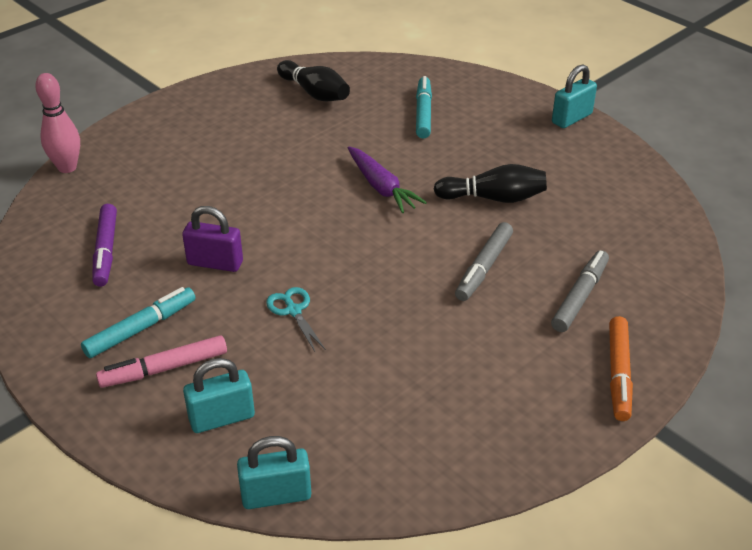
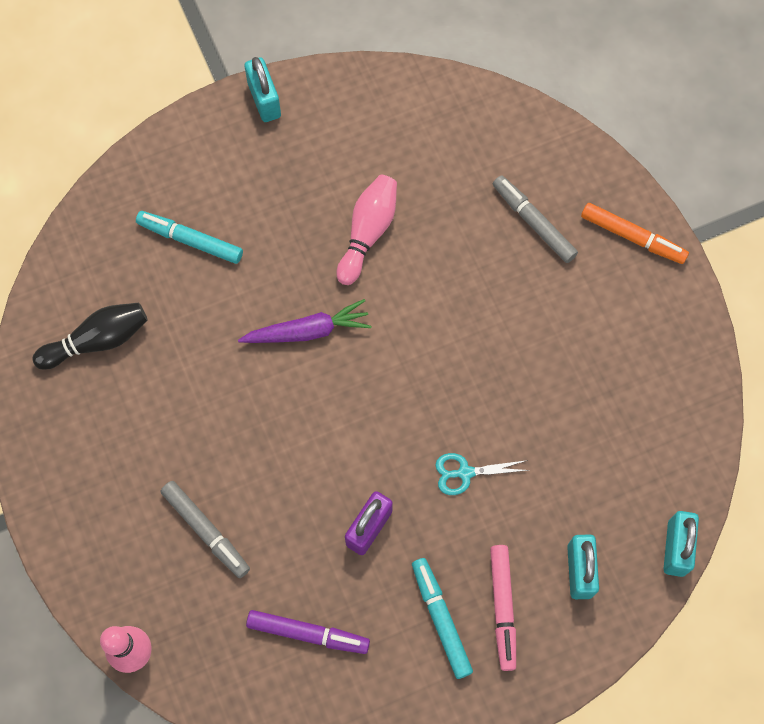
camera: 70 degrees left, 30 degrees up
black bowling pin [434,164,547,203] -> pink bowling pin [336,175,397,285]
grey marker [455,222,513,301] -> grey marker moved to [160,481,250,578]

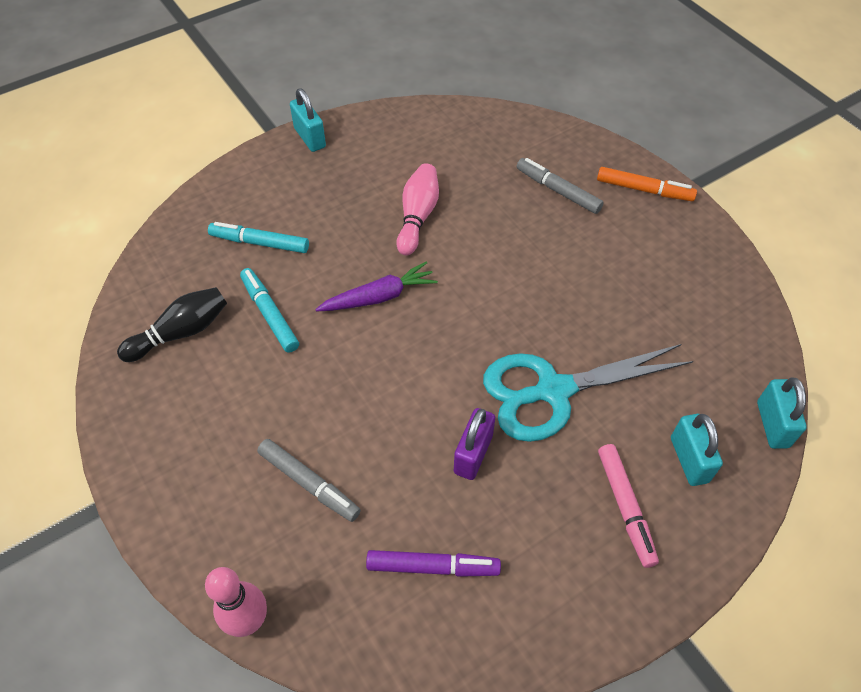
camera: 10 degrees left, 15 degrees down
turquoise marker [412,558,473,679] -> turquoise marker moved to [240,268,299,353]
turquoise scissors [435,453,529,495] -> turquoise scissors [483,344,693,442], size x2.35

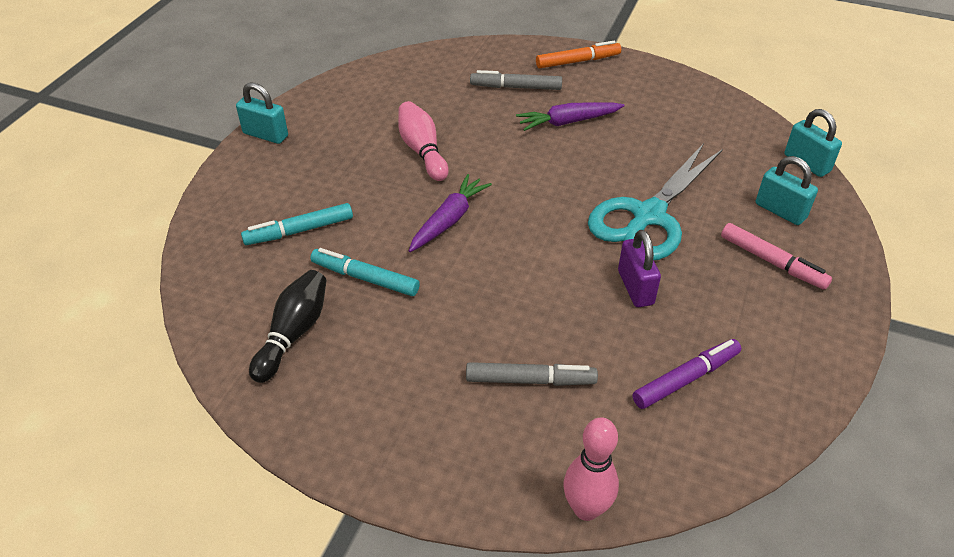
camera: 35 degrees left, 10 degrees down
none -> purple carrot [516,102,625,131]

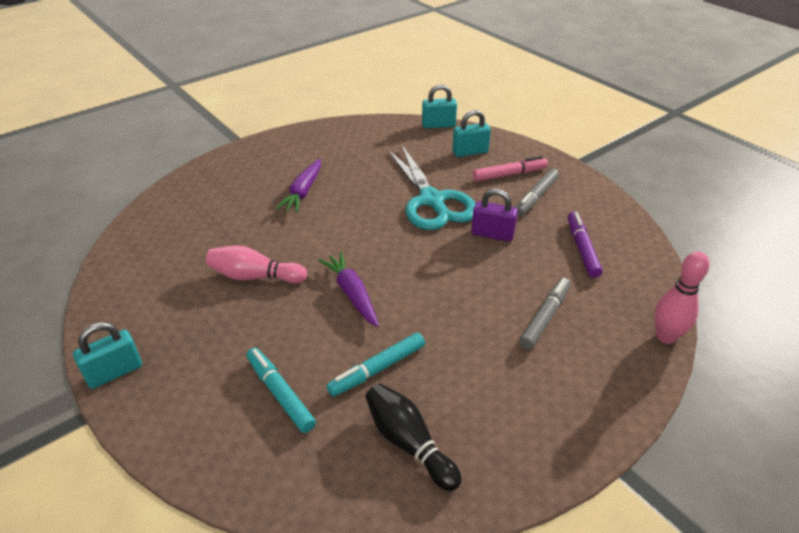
camera: 60 degrees left, 5 degrees down
turquoise marker [241,203,353,245] -> turquoise marker turned 135 degrees clockwise [246,348,316,433]
grey marker [470,70,562,90] -> grey marker moved to [515,169,559,216]
orange marker [536,41,621,68] -> none

